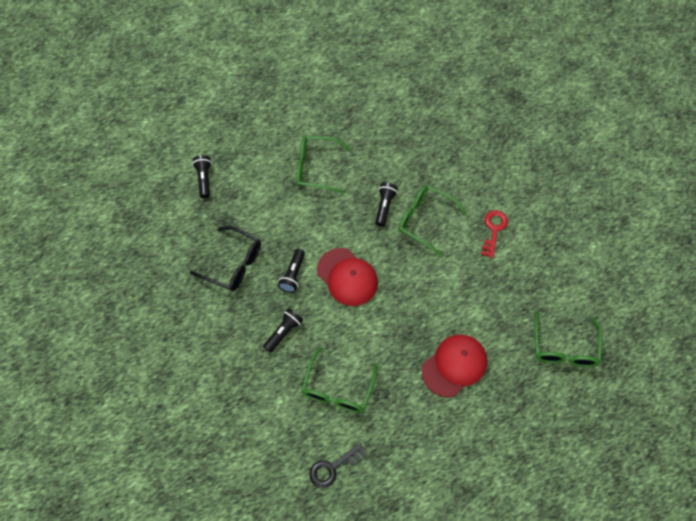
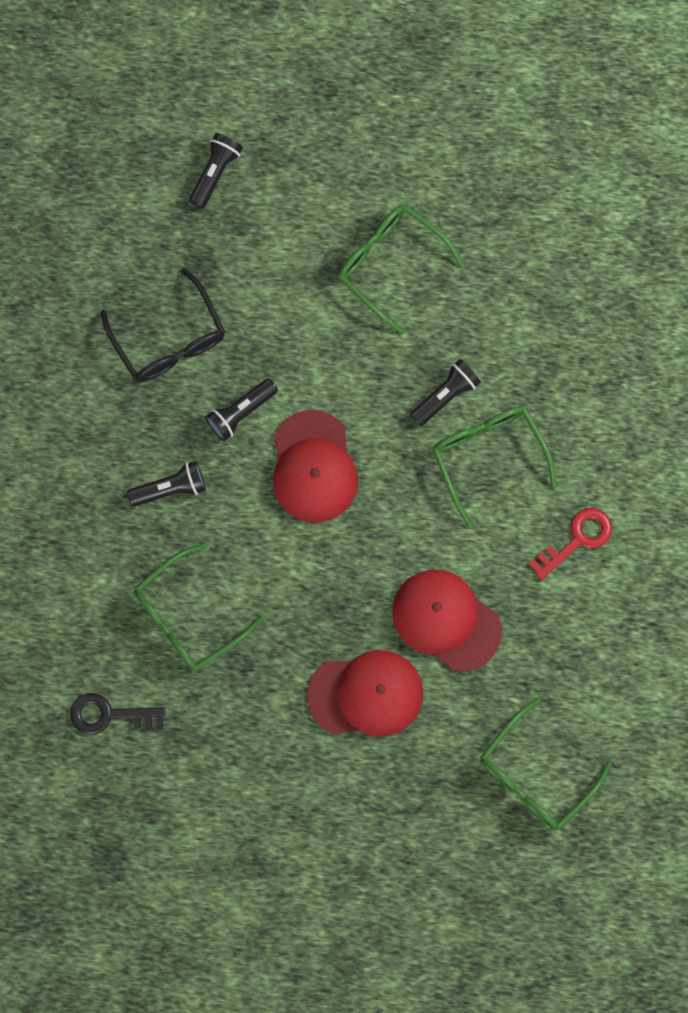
camera: 35 degrees right, 15 degrees up
none -> red cap [393,570,502,672]

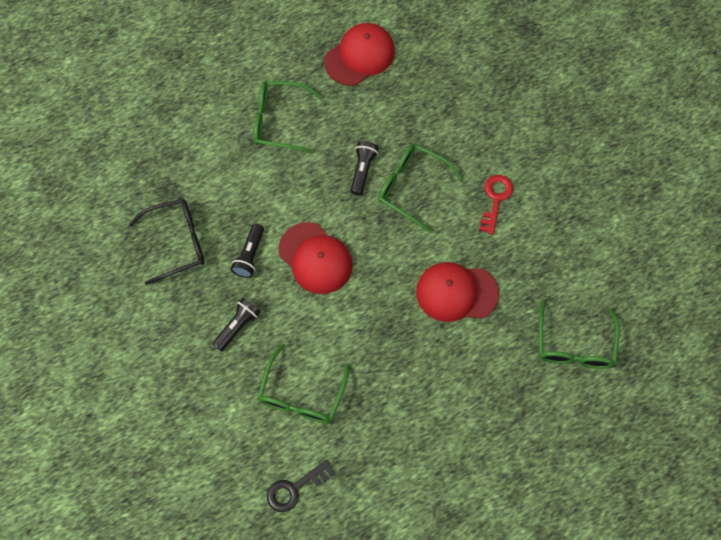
camera: 35 degrees left, 10 degrees down
black glasses [101,268,225,382] -> black glasses turned 45 degrees counterclockwise [129,198,204,285]
black flashlight [189,133,243,209] -> none
red cap [307,650,423,736] -> red cap moved to [325,23,395,86]

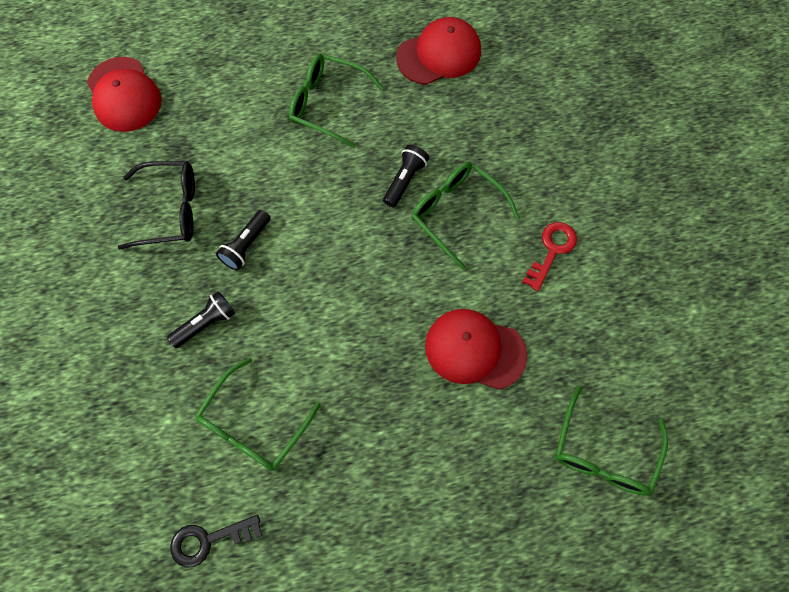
camera: 15 degrees right, 0 degrees up
red cap [278,222,353,294] -> red cap moved to [87,57,161,132]

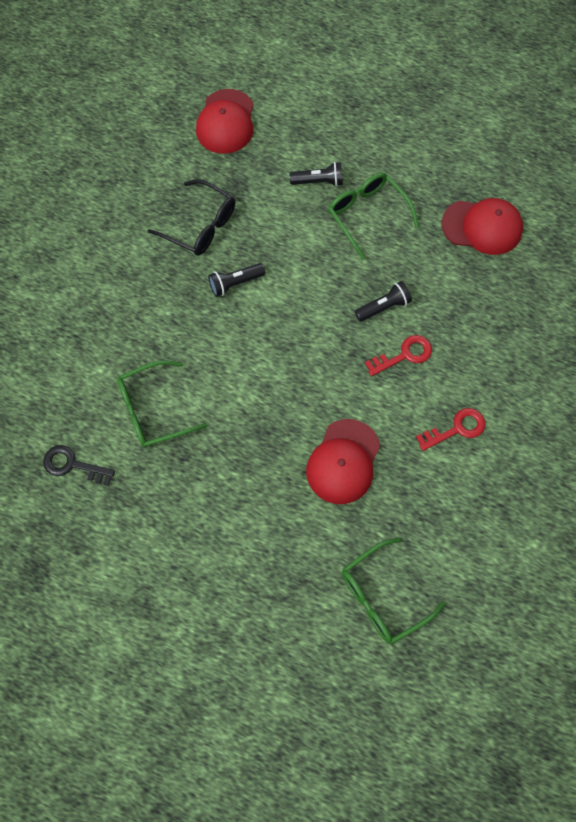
camera: 35 degrees right, 0 degrees up
black flashlight [167,291,235,348] -> black flashlight moved to [290,162,343,187]
green glasses [411,162,520,270] -> red key [365,335,432,376]
red cap [425,309,527,390] -> red cap turned 120 degrees counterclockwise [306,419,380,504]

